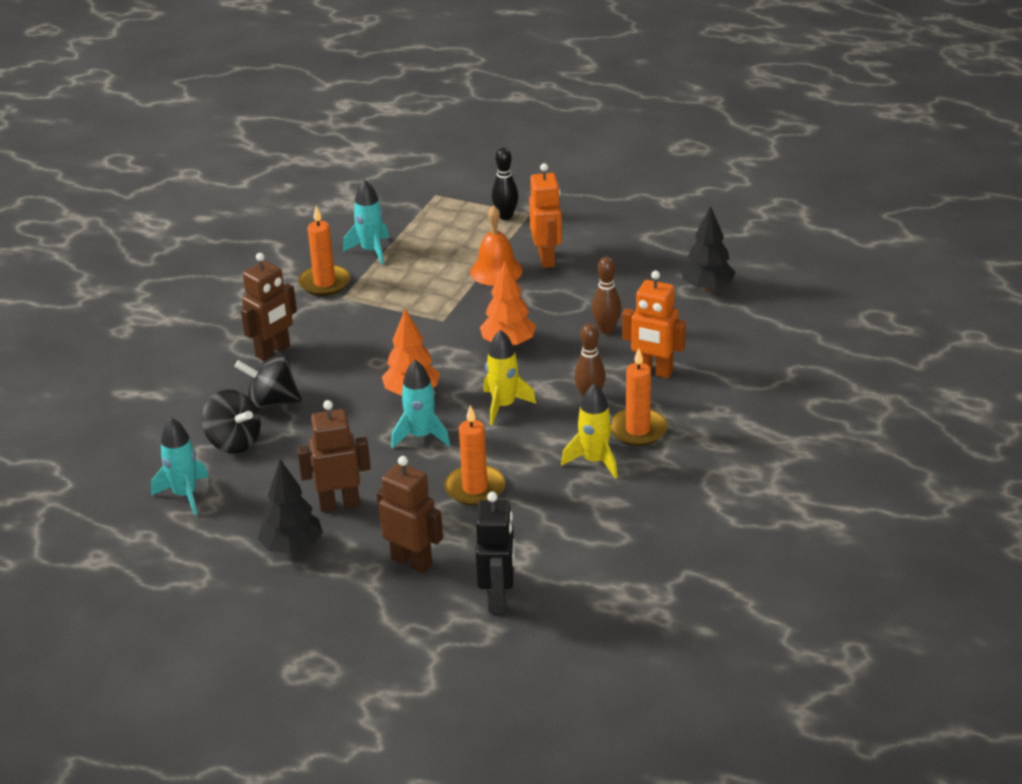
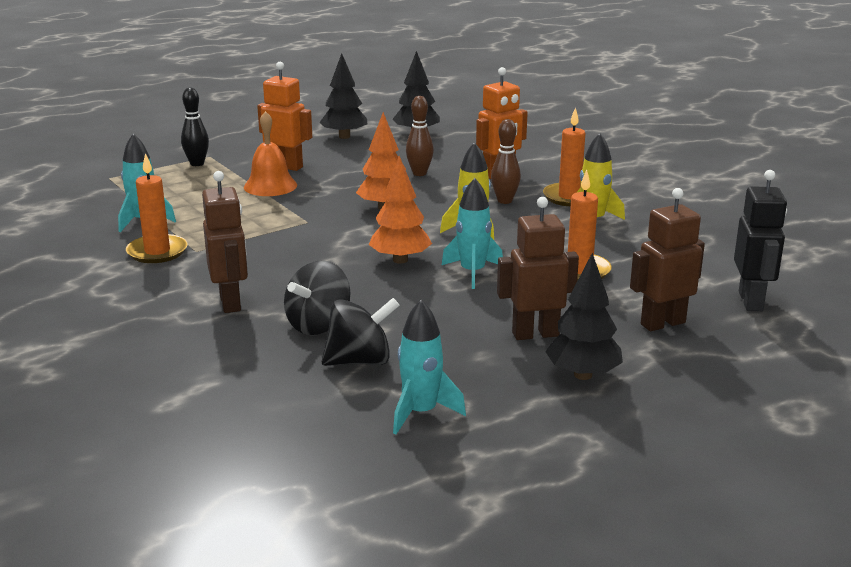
camera: 60 degrees left, 10 degrees down
brown robot [297,400,370,512] -> brown robot turned 60 degrees clockwise [497,197,579,340]
black robot [475,492,515,613] -> black robot turned 60 degrees clockwise [734,170,787,311]
none -> black tree [319,53,367,139]

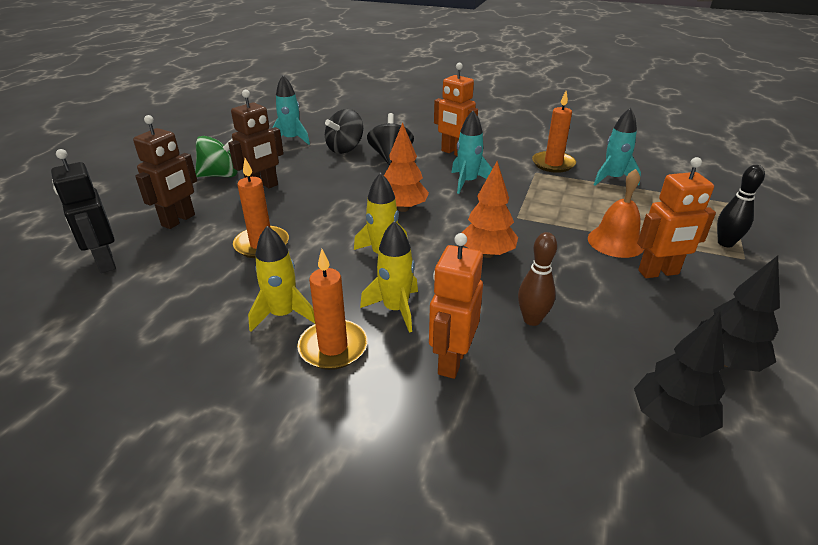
camera: 145 degrees right, 10 degrees up
brown robot [202,171,248,313] -> orange robot [434,63,478,156]
turquoise rocket [442,178,503,289] -> turquoise rocket moved to [452,111,492,194]
brown bowling pin [491,119,521,204] -> yellow rocket [360,221,418,333]
black tree [545,253,623,380] -> green spinning top [195,136,238,177]

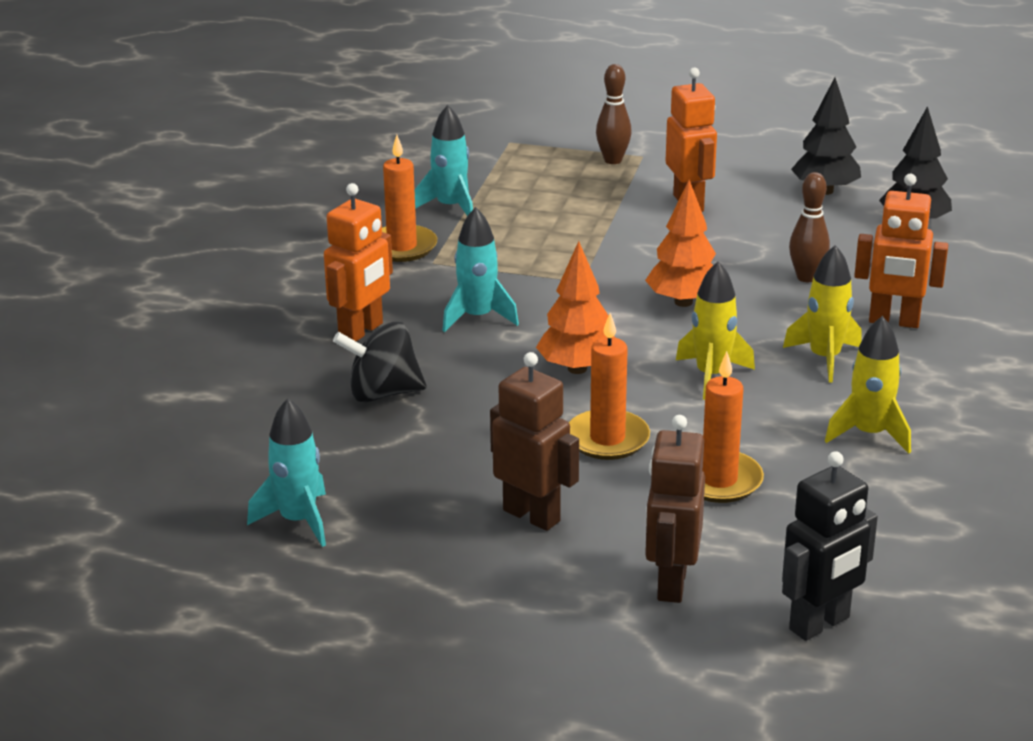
camera: 95 degrees left, 5 degrees down
brown robot [133,115,197,229] -> brown robot turned 105 degrees counterclockwise [645,415,705,603]
green spinning top [195,136,238,177] -> none
orange candle [297,249,368,370] -> orange candle moved to [569,313,650,460]
black spinning top [325,109,363,154] -> none
orange bell [588,169,644,258] -> none
black bowling pin [717,165,765,248] -> brown bowling pin [596,64,632,164]

